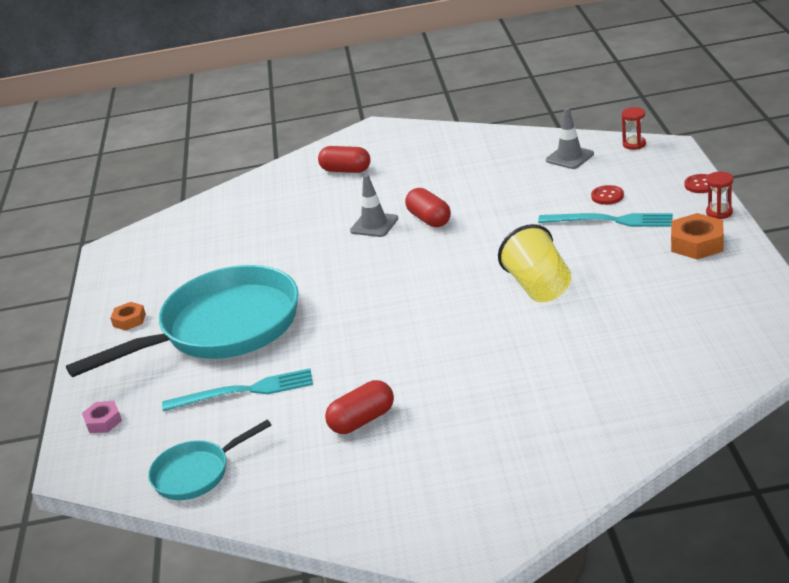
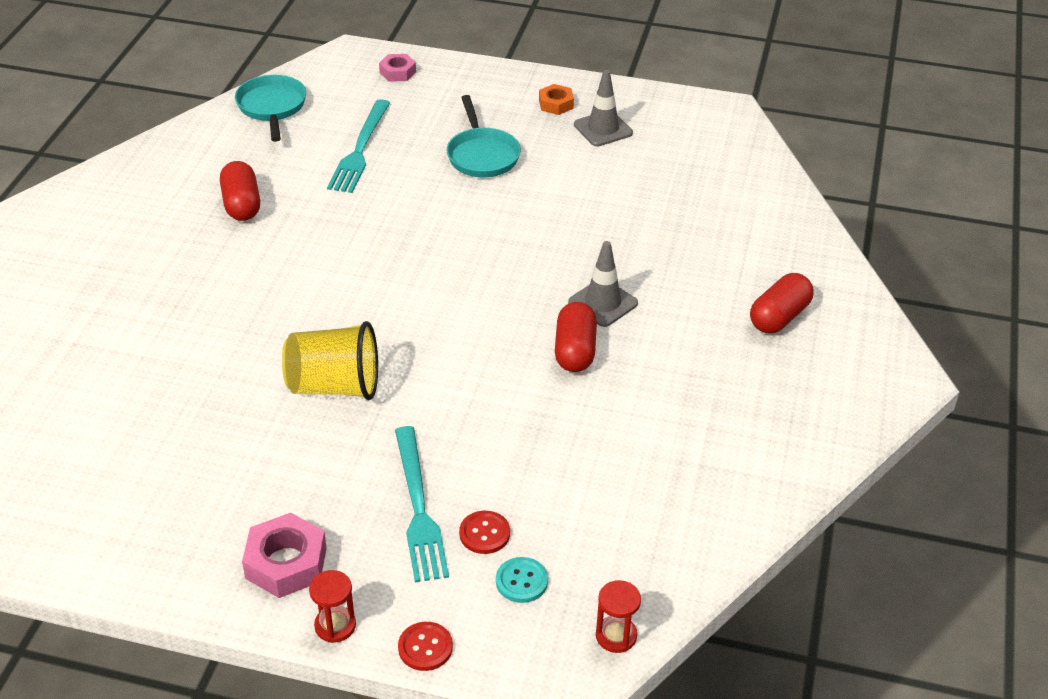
camera: 105 degrees right, 10 degrees up
turquoise pan [66,265,299,377] -> turquoise pan [447,95,521,177], size x0.47
red capsule [405,188,451,227] -> red capsule turned 75 degrees counterclockwise [555,302,597,372]
turquoise fork [538,213,673,227] -> turquoise fork turned 45 degrees counterclockwise [395,426,449,582]
grey traffic cone [546,108,594,169] -> grey traffic cone moved to [574,70,633,146]
orange nut [671,213,724,259] -> pink nut [242,513,327,598]
none -> turquoise button [496,557,548,603]

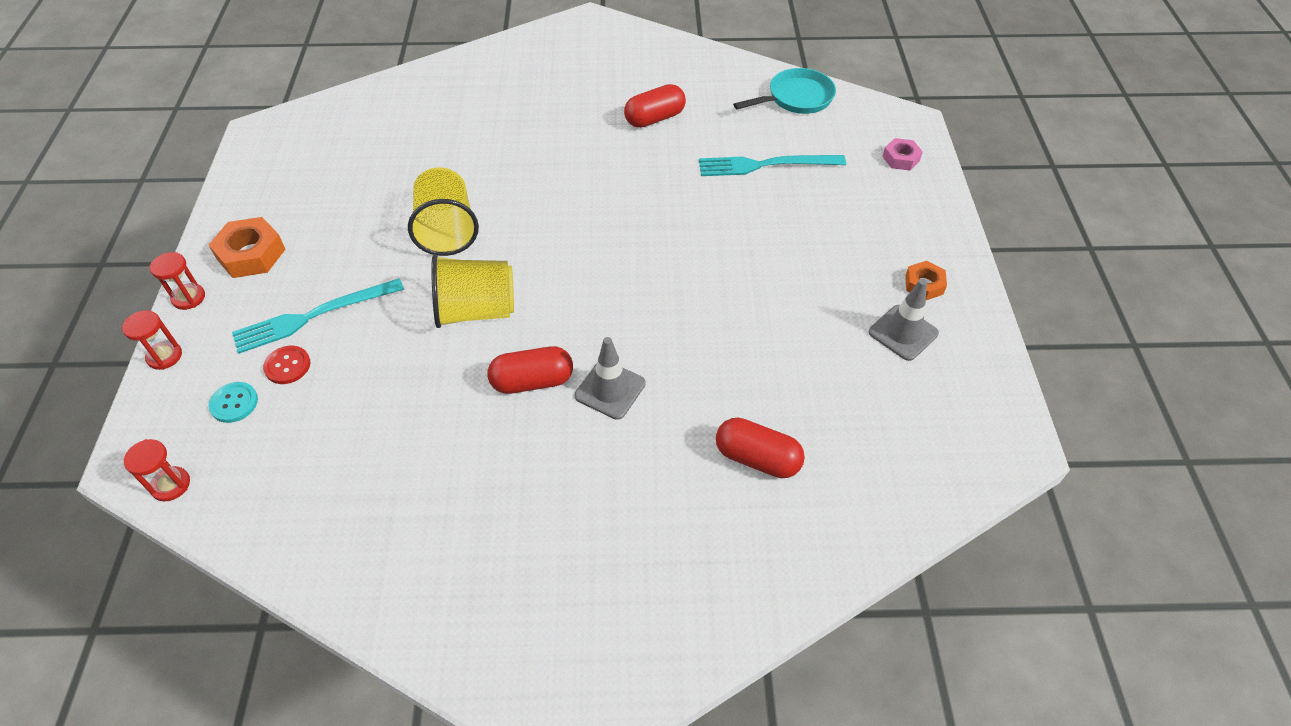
camera: 75 degrees right, 10 degrees up
pink nut [242,513,327,598] -> orange nut [209,217,285,278]
red button [398,622,453,671] -> red hourglass [122,310,182,370]
turquoise pan [447,95,521,177] -> none
red capsule [750,273,814,333] -> red capsule moved to [716,418,805,478]
none -> yellow cup [431,254,514,328]

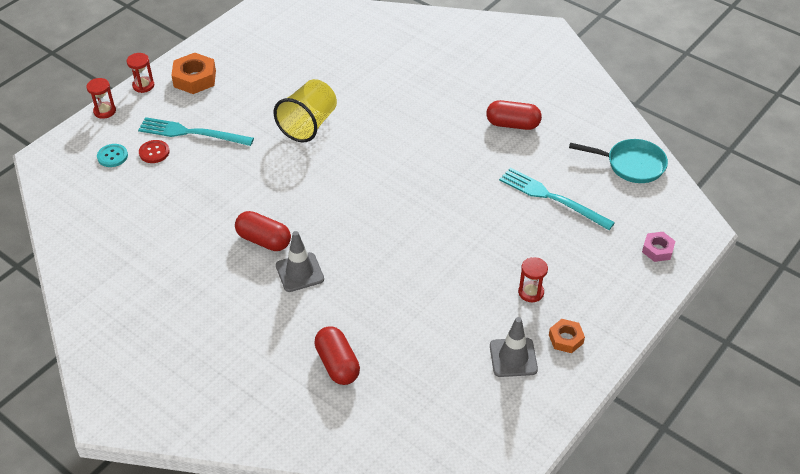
camera: 40 degrees right, 5 degrees down
red hourglass [124,439,190,501] -> red hourglass moved to [518,257,548,302]
yellow cup [431,254,514,328] -> none

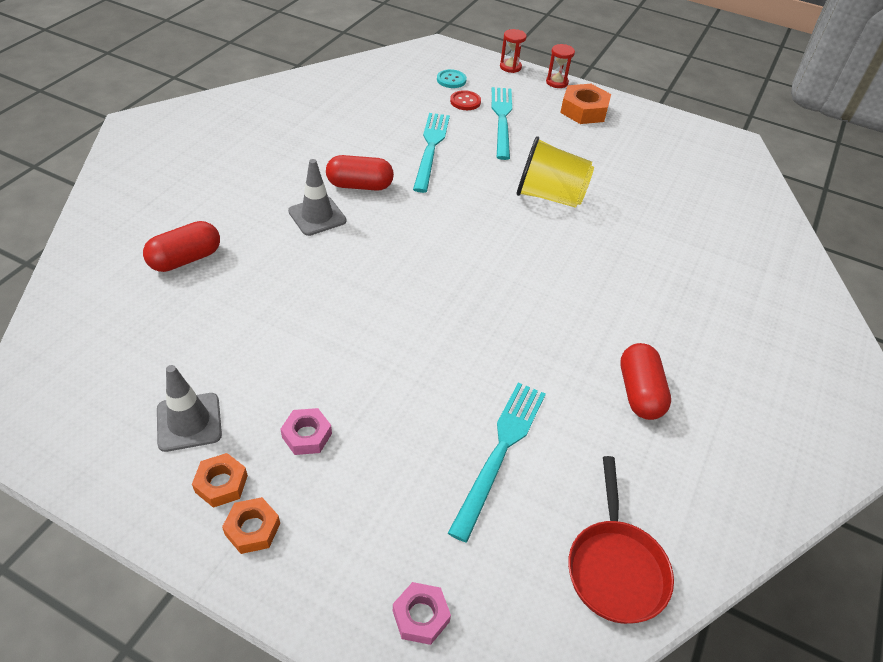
camera: 75 degrees right, 0 degrees up
red capsule [235,211,291,251] -> red capsule turned 75 degrees clockwise [326,155,394,191]
red hourglass [518,257,548,302] -> pink nut [281,408,332,455]
turquoise pan [569,139,668,183] -> red pan [568,456,674,624]
none -> orange nut [222,497,280,554]
none -> turquoise fork [413,113,450,193]

